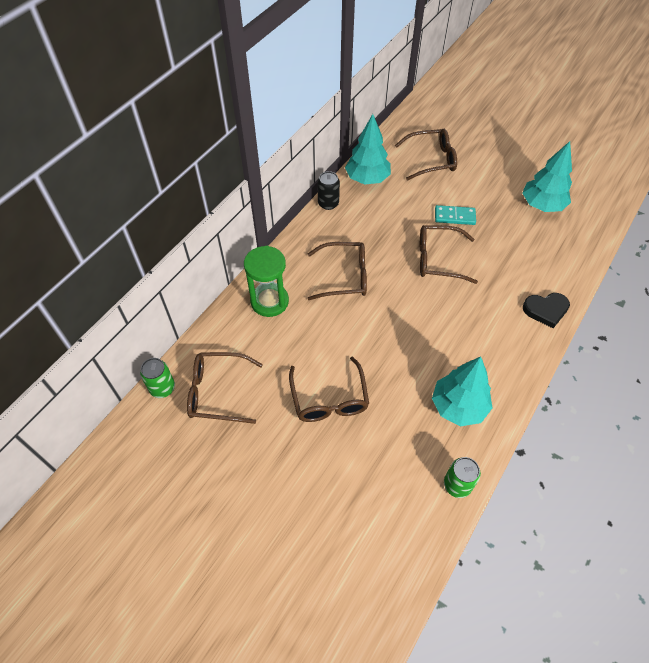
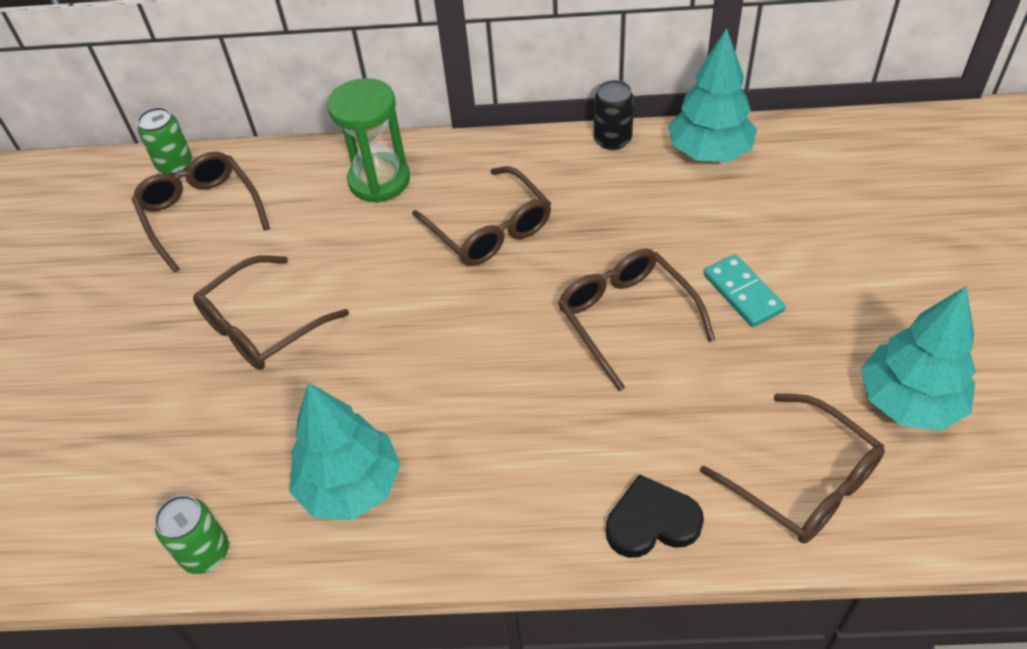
camera: 60 degrees right, 5 degrees down
brown glasses [395,129,457,181] -> brown glasses moved to [700,394,885,543]
black heart [523,293,570,328] -> black heart turned 120 degrees clockwise [606,474,704,558]

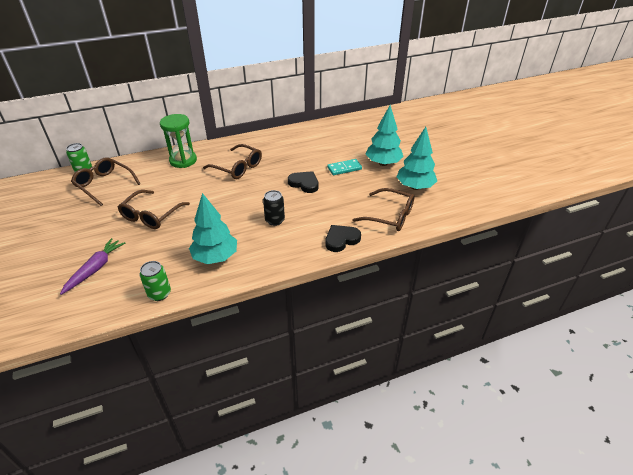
camera: 25 degrees left, 10 degrees down
brown glasses [558,249,715,391] -> black heart [288,171,319,193]
black can [594,80,634,150] -> black can moved to [263,190,285,226]
turquoise tree [668,28,757,162] -> turquoise tree moved to [366,105,404,166]
turquoise domino [704,254,785,327] -> turquoise domino turned 60 degrees counterclockwise [327,159,362,175]
none -> purple carrot [60,238,125,295]

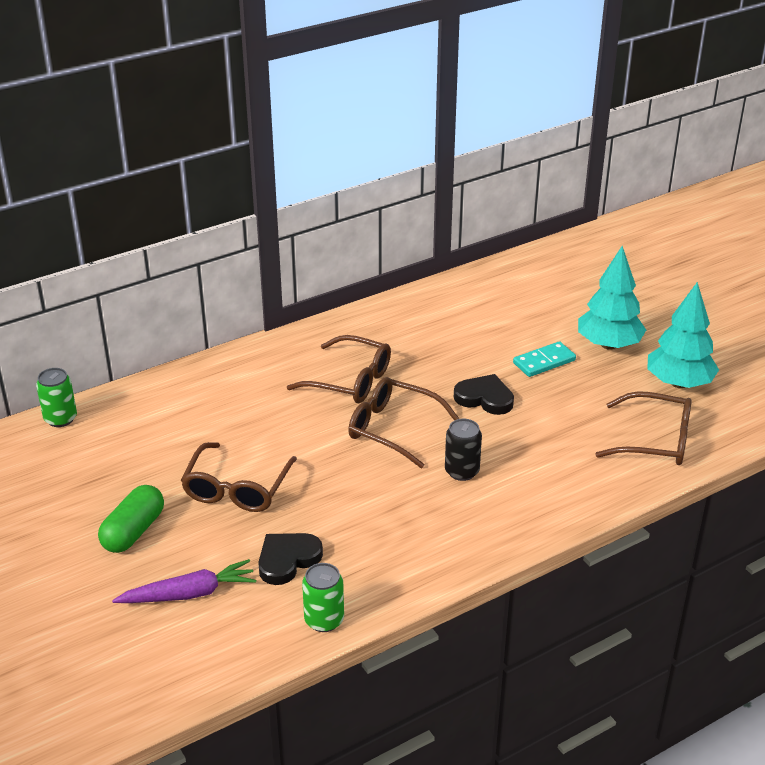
camera: 10 degrees left, 5 degrees down
purple carrot [60,238,125,295] -> purple carrot turned 60 degrees clockwise [112,559,256,603]
brown glasses [71,157,141,206] -> brown glasses moved to [348,377,460,468]
green hourglass [160,114,197,168] -> none
turquoise tree [189,193,237,264] -> none
black heart [325,225,361,252] -> black heart moved to [258,533,323,585]
none -> green capsule [98,485,164,553]

